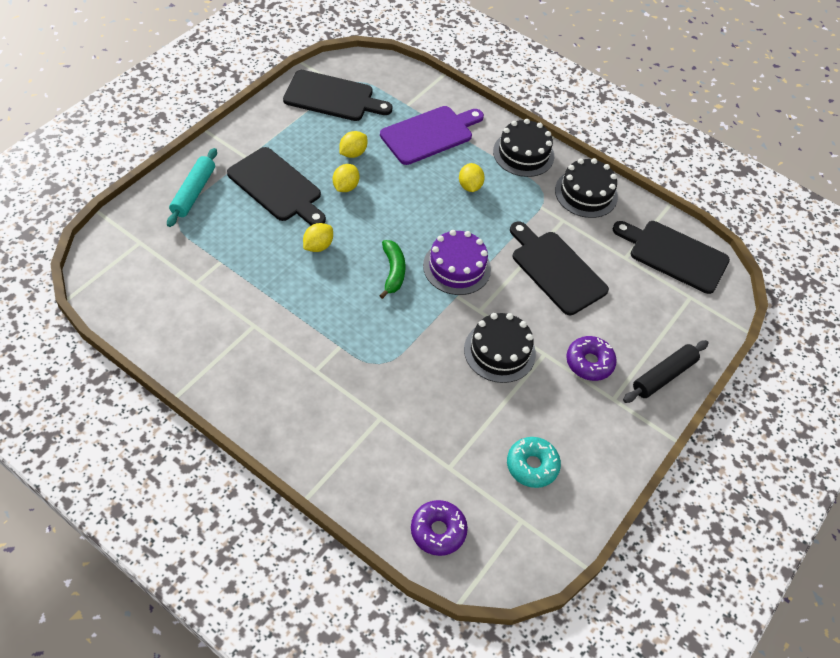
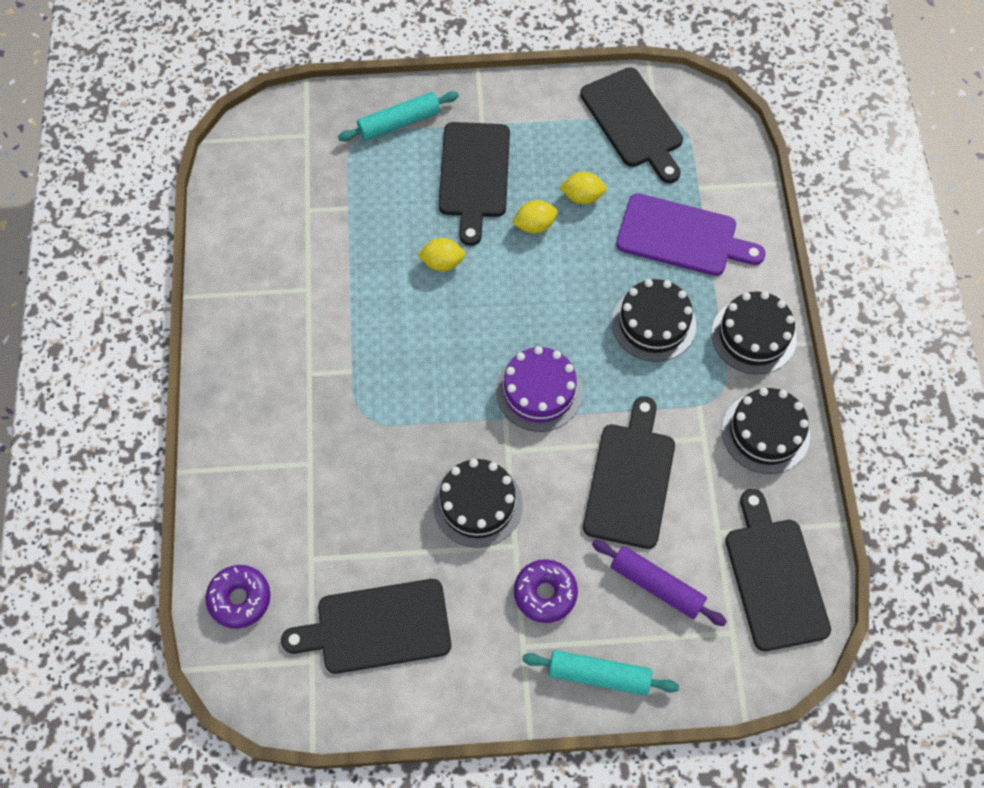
camera: 55 degrees right, 10 degrees up
green banana [379,240,405,299] -> none
yellow lemon [459,163,485,192] -> black cake [612,279,696,362]
turquoise donut [507,437,561,488] -> black cutting board [281,579,451,674]
black rolling pin [623,340,709,403] -> turquoise rolling pin [522,650,679,696]
none -> purple rolling pin [592,539,727,626]

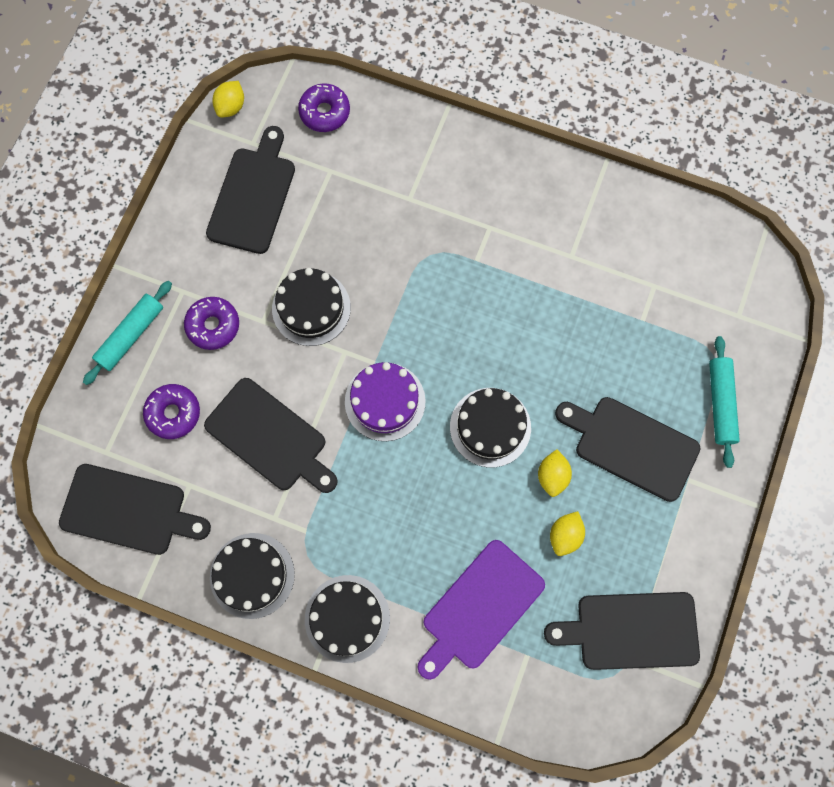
camera: 115 degrees right, 10 degrees up
yellow lemon [417,238,466,271] -> yellow lemon moved to [212,81,244,118]
purple rolling pin [592,539,727,626] -> purple donut [143,384,200,439]
black cake [612,279,696,362] -> black cake moved to [450,388,531,467]

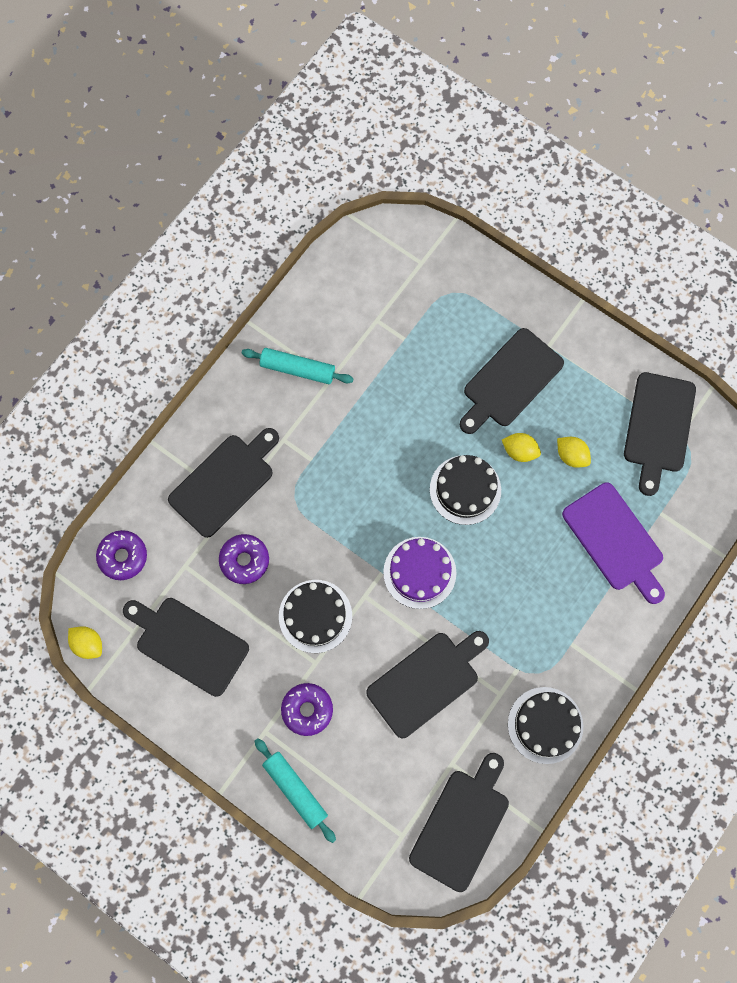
camera: 75 degrees left, 0 degrees up
purple donut [143,384,200,439] -> purple donut moved to [219,534,269,584]
black cake [305,575,390,663] -> none
turquoise rolling pin [709,336,740,468] -> turquoise rolling pin moved to [241,348,354,384]
none -> black cutting board [168,428,279,538]

